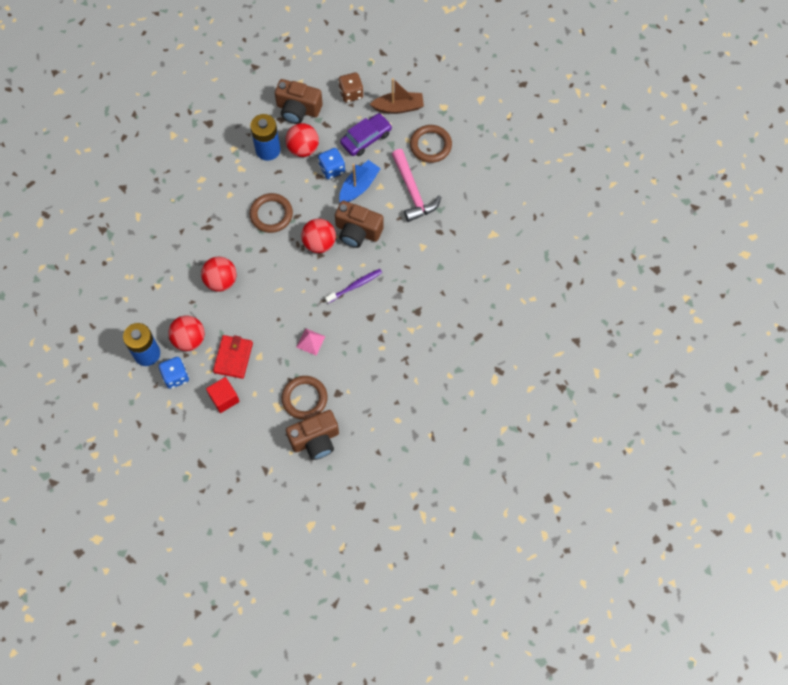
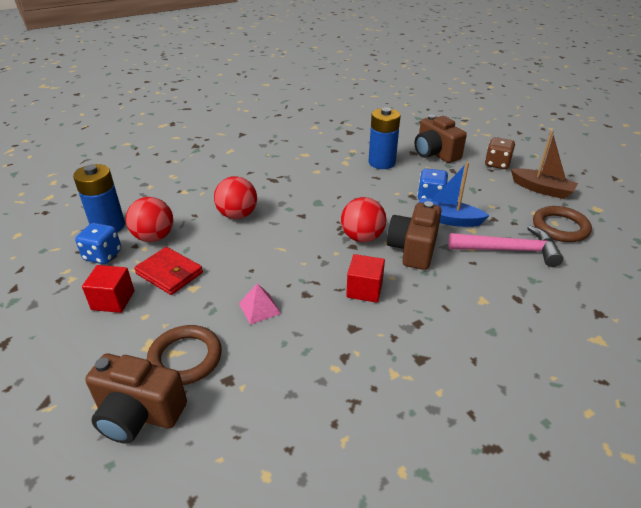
camera: 40 degrees right, 30 degrees down
red wallet [213,335,253,379] -> red wallet turned 75 degrees clockwise [134,247,203,295]
brown ring [249,193,293,233] -> none
red ball [285,123,319,157] -> none
purple toothbrush [325,269,382,303] -> red cube [346,254,385,303]
brown camera [335,201,384,248] -> brown camera turned 45 degrees clockwise [387,201,442,270]
blue boat [339,160,381,202] -> blue boat turned 150 degrees counterclockwise [419,162,490,227]
purple car [340,113,392,156] -> none
pink hammer [392,149,441,222] -> pink hammer turned 105 degrees counterclockwise [449,226,563,267]

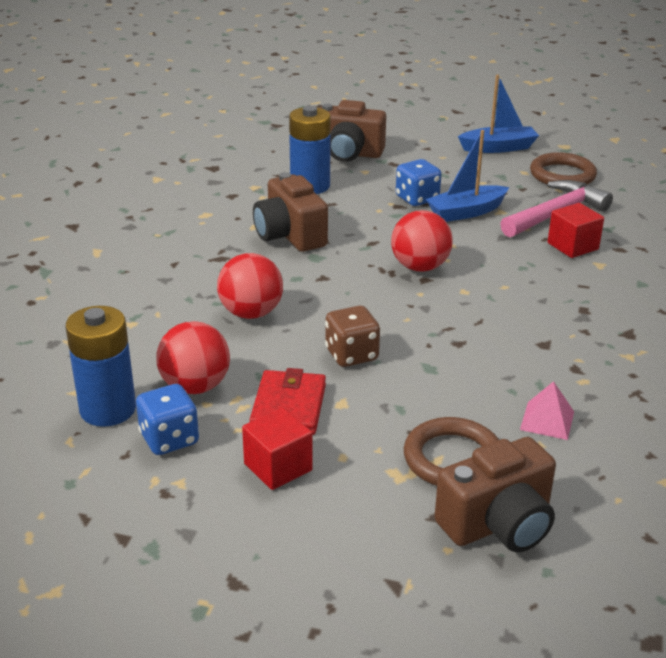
camera: 45 degrees left, 5 degrees down
red wallet [134,247,203,295] -> red wallet turned 75 degrees counterclockwise [250,368,326,435]
pink pyramid [239,283,281,325] -> pink pyramid moved to [520,381,574,440]
red cube [346,254,385,303] -> red cube moved to [548,203,604,258]
brown camera [387,201,442,270] -> brown camera moved to [253,172,328,252]
brown dice [485,137,515,169] -> brown dice moved to [325,306,380,367]
brown boat [511,131,578,199] -> blue boat [458,74,539,153]

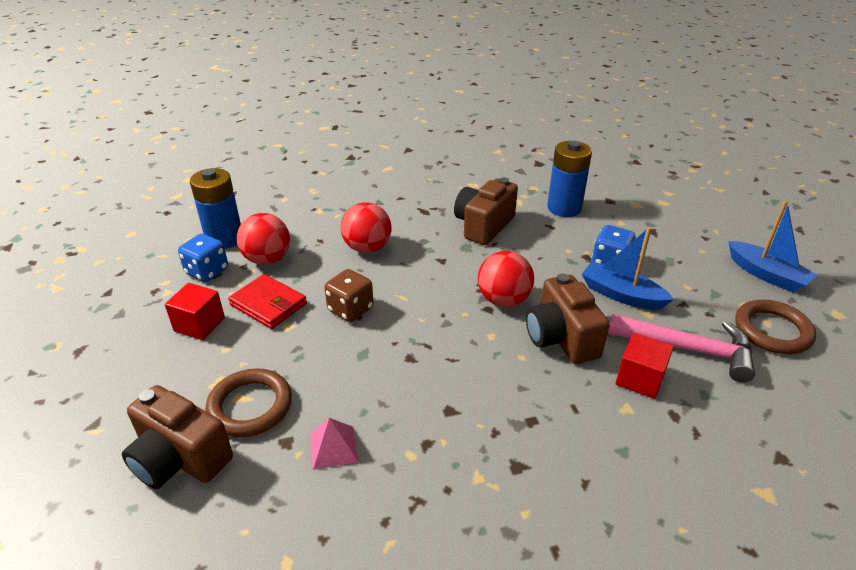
camera: 60 degrees right, 5 degrees up
red wallet [250,368,326,435] -> red wallet turned 60 degrees clockwise [228,274,307,329]
brown camera [321,100,386,162] -> brown camera moved to [526,274,610,364]

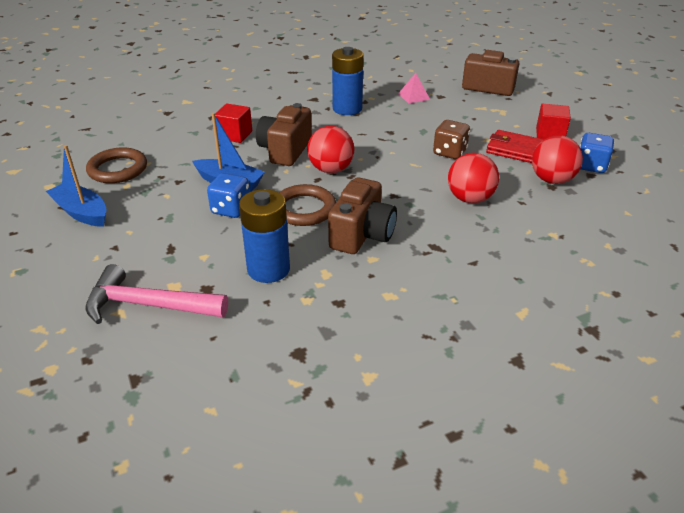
camera: 170 degrees right, 0 degrees up
blue battery [190,168,241,249] -> blue battery moved to [332,47,364,115]
brown ring [206,368,292,437] -> brown ring moved to [279,184,336,226]
brown camera [526,274,610,364] -> brown camera turned 135 degrees counterclockwise [256,103,312,166]
pink hammer [608,314,755,383] -> pink hammer moved to [85,264,228,324]

